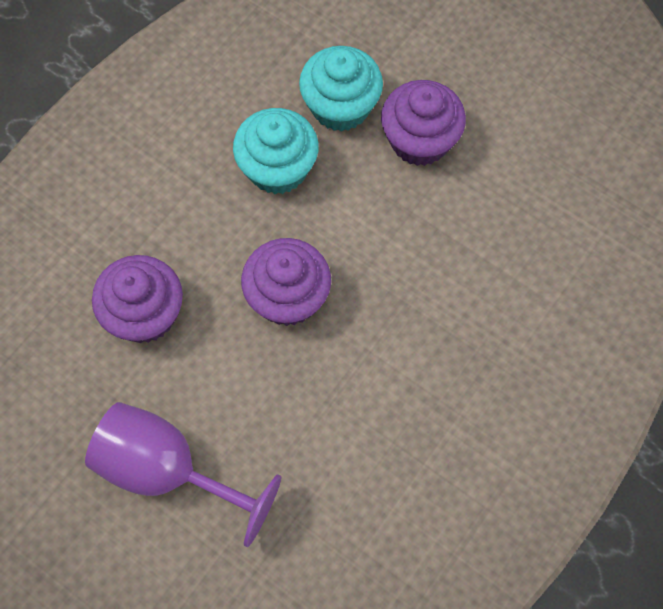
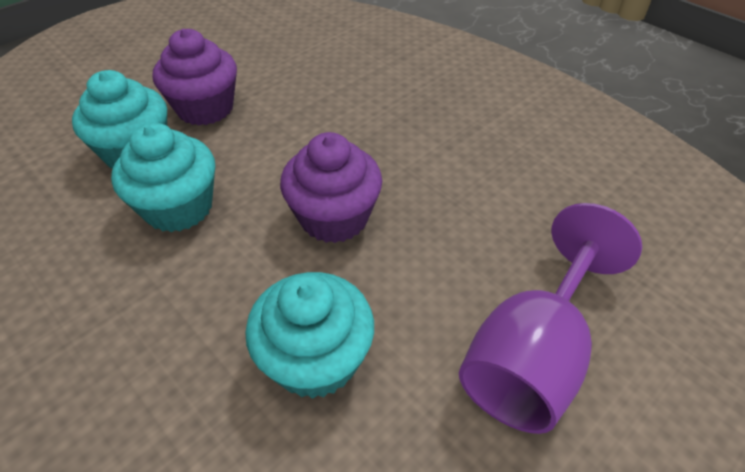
camera: 80 degrees left, 20 degrees down
purple cupcake [92,255,183,343] -> turquoise cupcake [245,272,374,399]

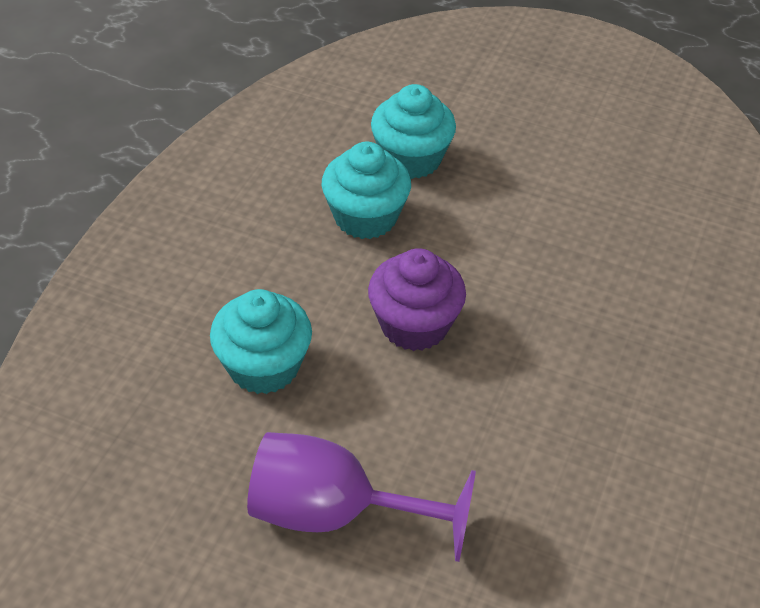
camera: 65 degrees right, 0 degrees up
purple cupcake [152,29,237,126] -> none

